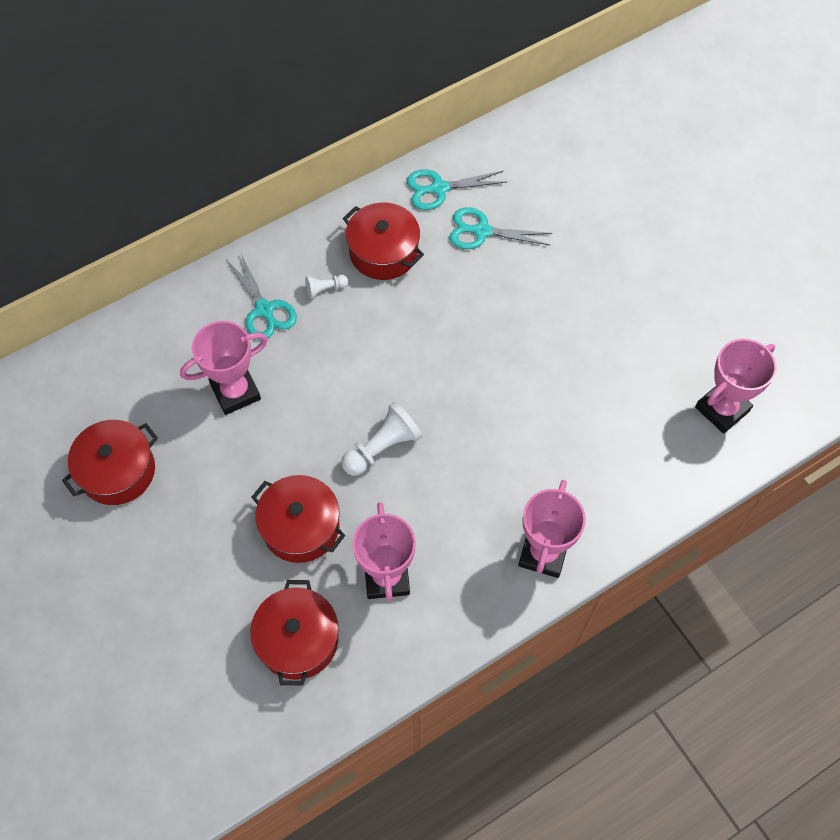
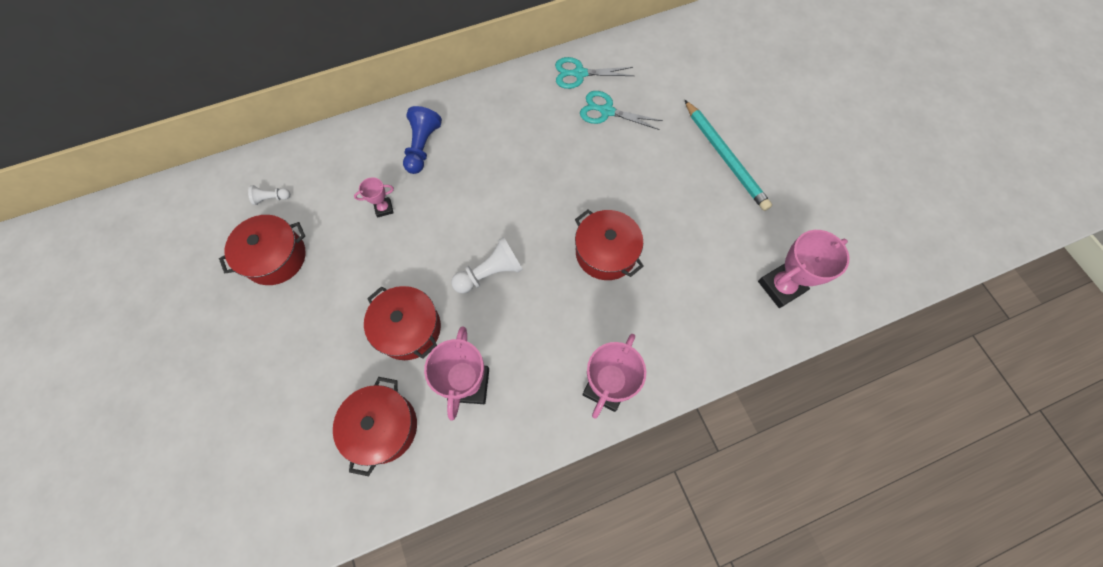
camera: 10 degrees right, 5 degrees up
pink trophy [180,321,268,415] -> pink trophy [354,177,394,217], size x0.52
turquoise scissors [226,254,297,340] -> blue pawn [403,106,442,174]
white pawn [305,275,348,299] -> white pawn moved to [248,185,290,205]
red pot [343,203,424,280] -> red pot moved to [575,210,644,280]
none -> turquoise pencil [685,100,772,211]

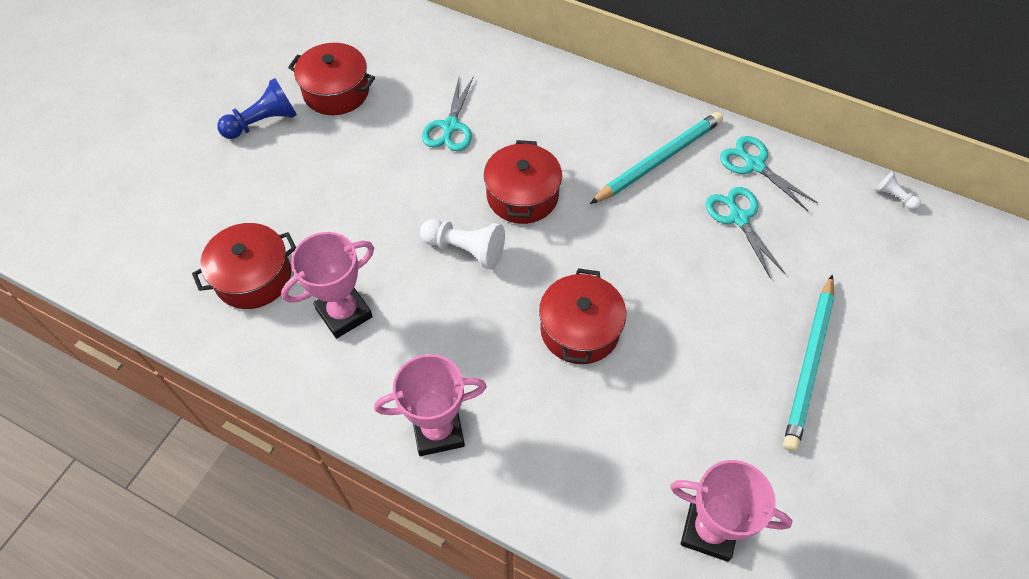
camera: 50 degrees right, 10 degrees down
white pawn [248,185,290,205] -> white pawn moved to [875,171,921,210]
pink trophy [354,177,394,217] -> turquoise scissors [422,76,474,151]
red pot [364,286,441,360] -> red pot moved to [484,140,562,224]
blue pawn [403,106,442,174] -> blue pawn moved to [217,78,297,139]
none -> turquoise pencil [590,112,723,204]

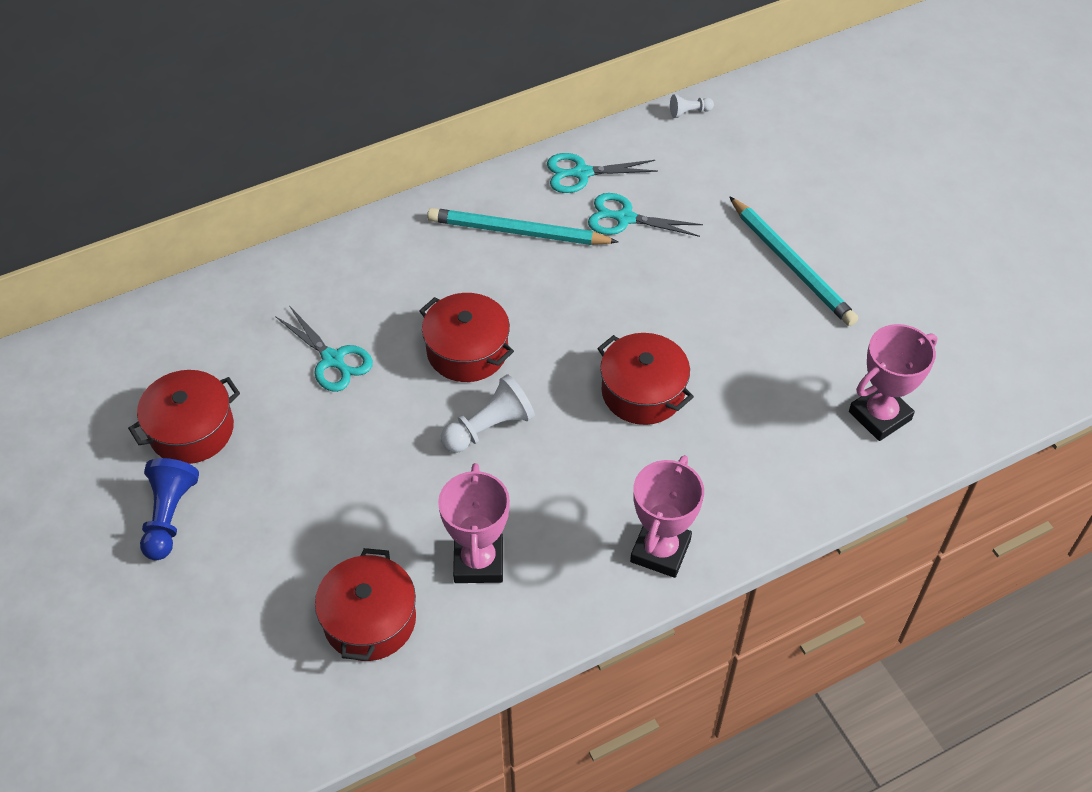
camera: 55 degrees left, 5 degrees down
turquoise pencil [590,112,723,204] -> turquoise pencil turned 75 degrees counterclockwise [427,208,619,245]

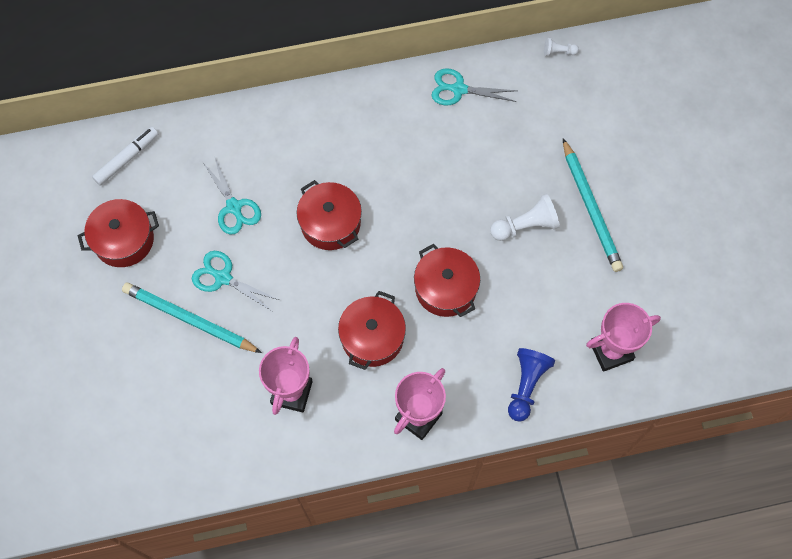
camera: 15 degrees right, 15 degrees up
blue pawn [140,458,199,560] -> blue pawn moved to [508,348,555,422]
red pot [315,548,416,661] -> red pot moved to [338,291,406,370]
turquoise pencil [427,208,619,245] -> turquoise pencil moved to [122,282,262,353]
white pawn [441,374,535,453] -> white pawn moved to [490,194,560,241]
turquoise scissors [588,193,703,237] -> turquoise scissors moved to [192,251,279,311]
none -> white marker [92,127,158,186]

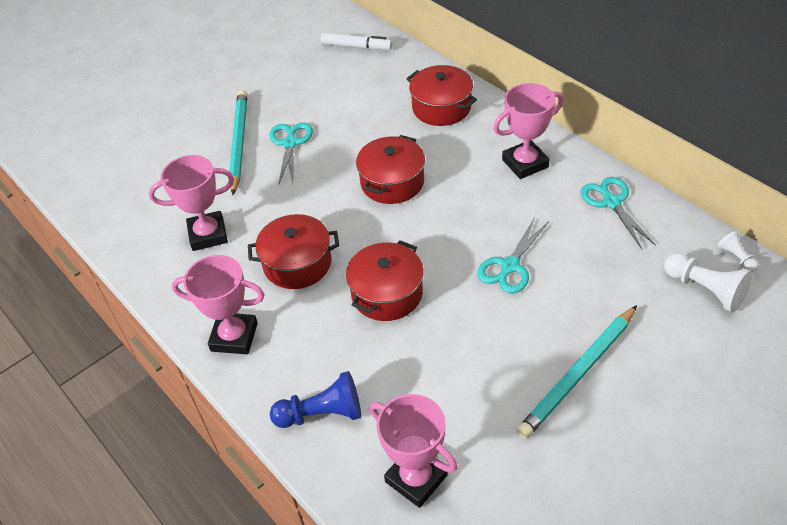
camera: 65 degrees right, 20 degrees down
red pot [77,199,159,267] -> red pot moved to [407,65,477,126]
turquoise scissors [203,158,261,235] -> turquoise scissors moved to [477,217,549,294]
white pawn [490,194,560,241] -> white pawn moved to [664,253,753,313]
none -> pink trophy [493,83,563,179]

